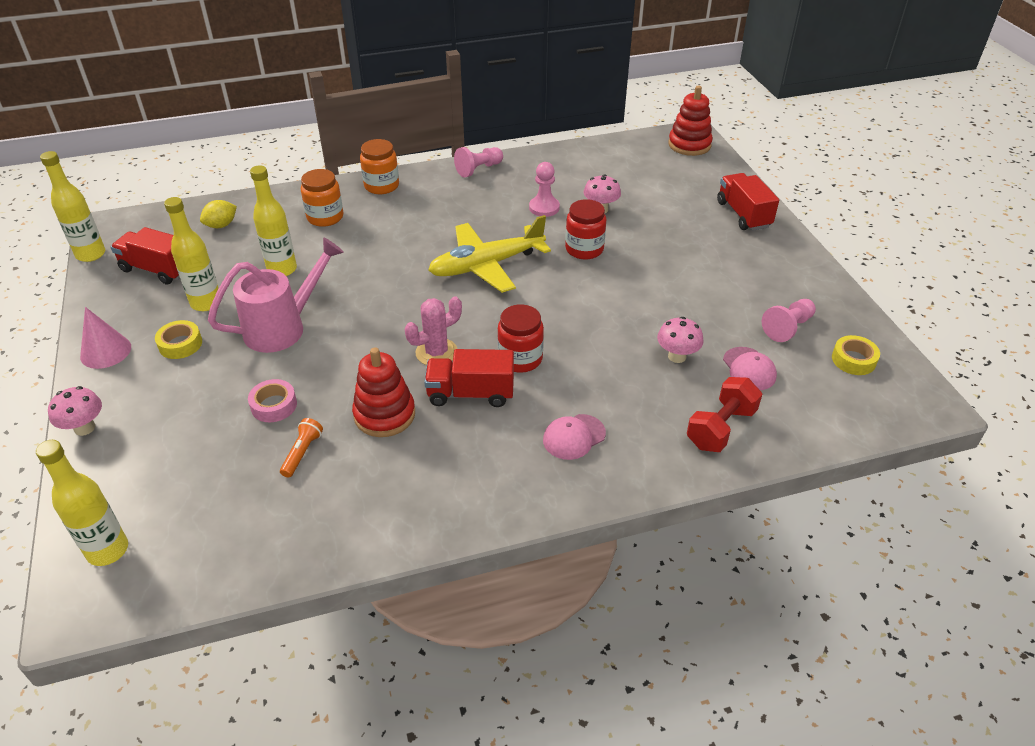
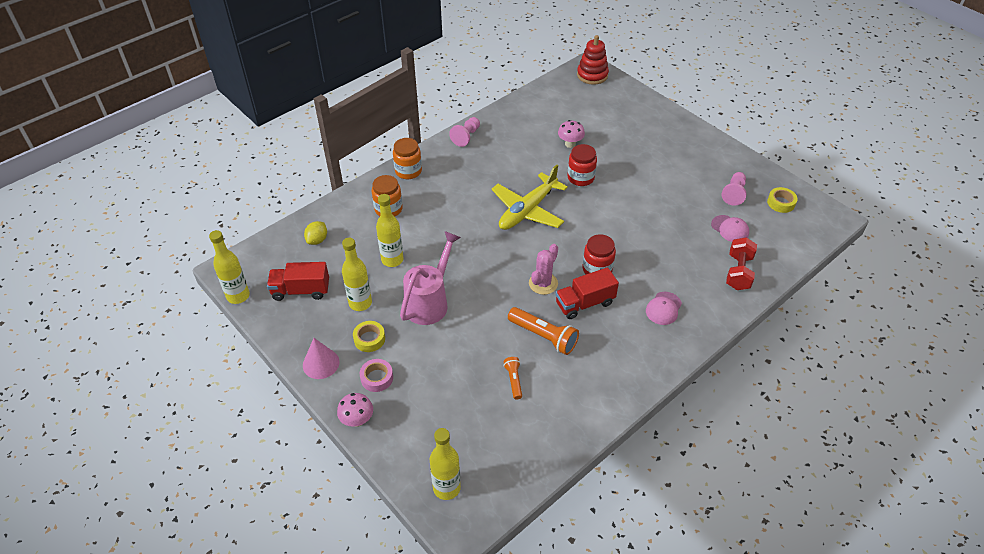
camera: 25 degrees left, 5 degrees up
pink tape [248,379,297,422] -> pink tape moved to [360,359,393,392]
red stacking toy [352,347,415,437] -> orange flashlight [508,307,579,355]
pink pawn [529,162,560,217] -> none
pink mushroom [657,317,703,363] -> none
red truck [717,173,779,231] -> none

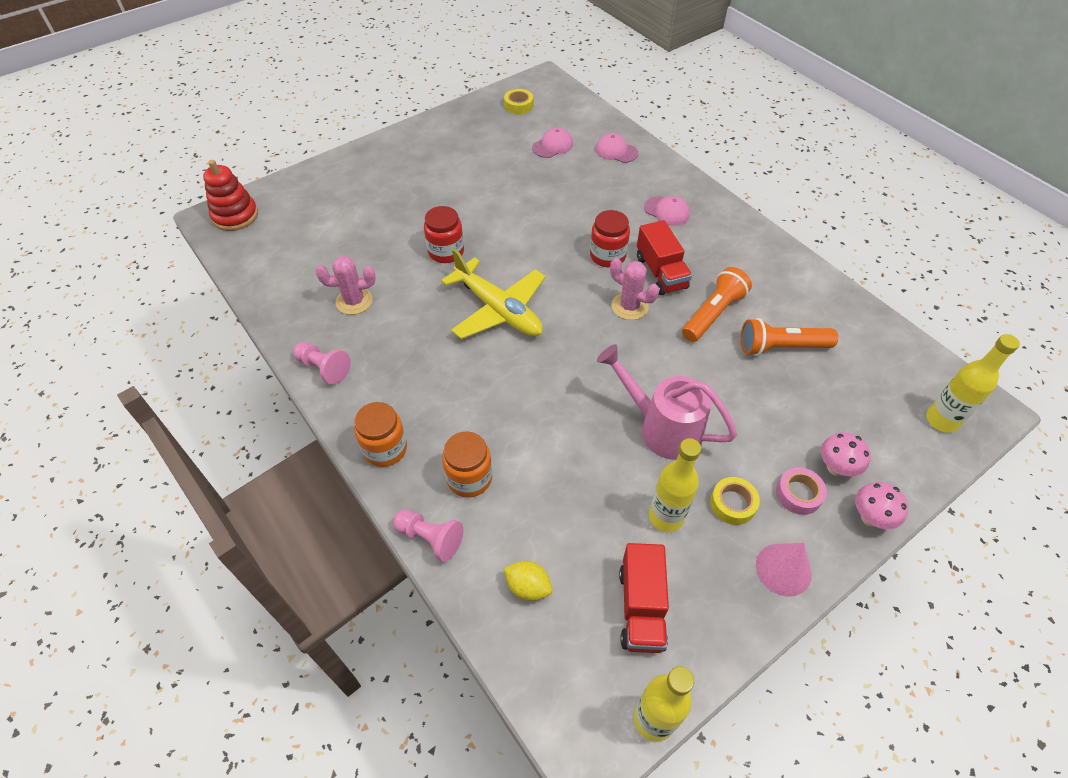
camera: 85 degrees left, 5 degrees up
yellow bottle [376,194,404,267] -> none
orange flashlight [503,357,522,399] -> orange flashlight [741,318,838,356], size x1.79
pink mushroom [558,120,585,148] -> pink mushroom moved to [821,432,871,477]
pink pawn [722,172,747,206] -> pink pawn moved to [393,509,464,562]
red dumbbell [726,237,757,290] -> pink cap [595,133,638,163]
none -> pink cactus [316,256,376,315]

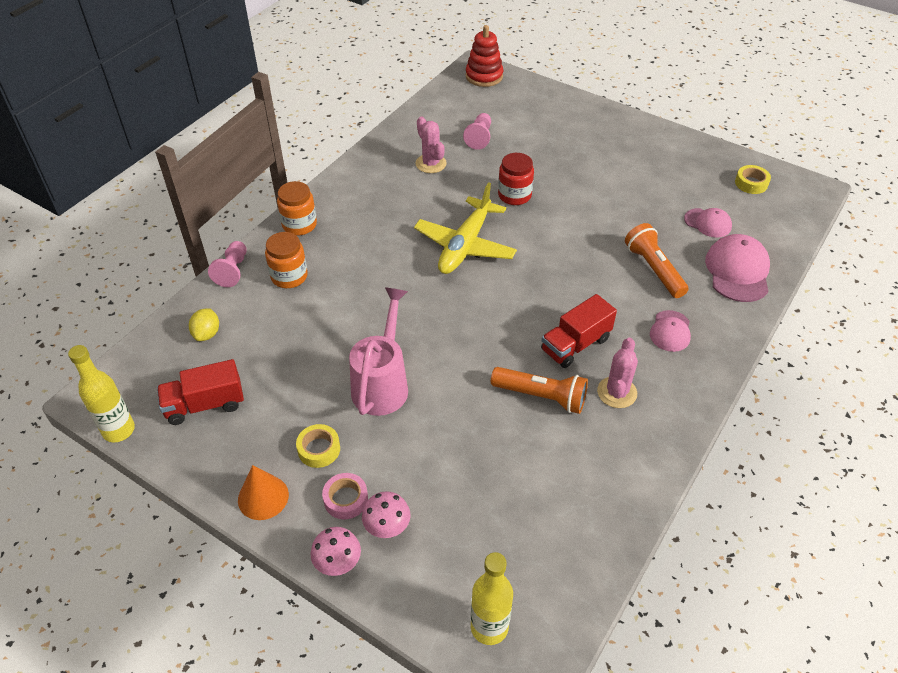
camera: 70 degrees right, 5 degrees down
pink pawn [293,342,351,385] -> pink pawn moved to [463,113,491,150]
red jar [590,210,630,267] -> none
pink cap [595,133,638,163] -> pink cap [705,234,770,302], size x1.68
pink cactus [610,258,659,320] -> pink cactus moved to [597,337,638,408]
yellow bottle [649,438,701,532] -> none
orange flashlight [741,318,838,356] -> orange flashlight moved to [625,223,689,298]
pink cone [756,543,812,597] -> orange cone [238,465,289,520]

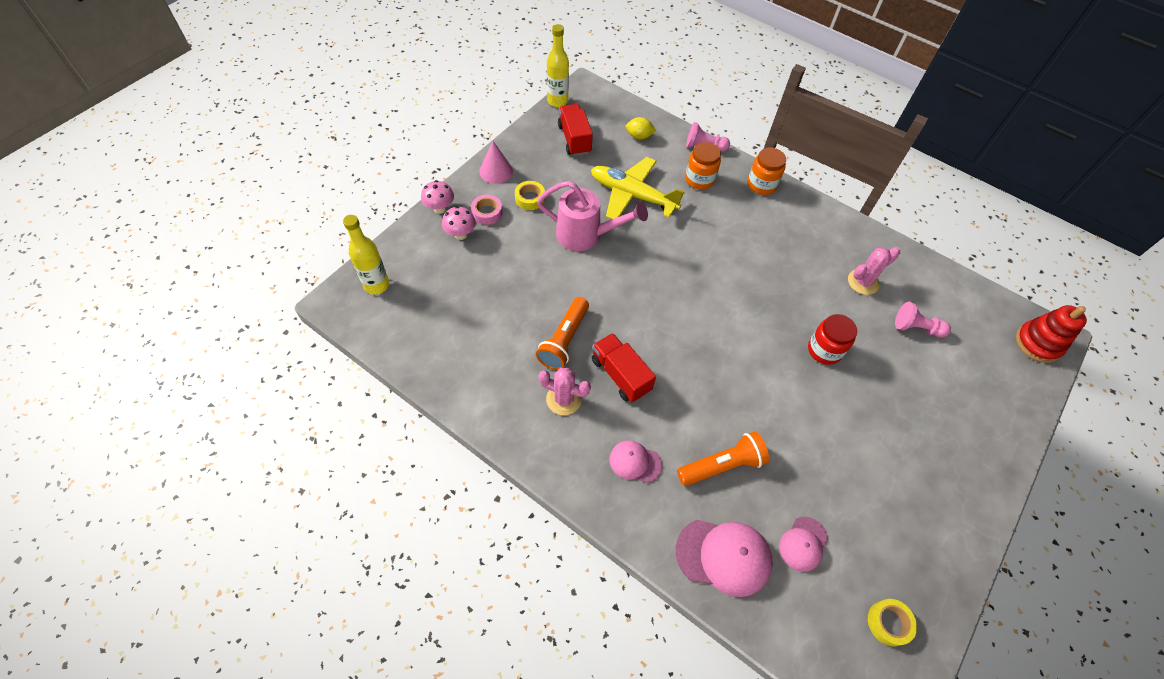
camera: 90 degrees right, 10 degrees up
orange cone [238,465,289,520] -> pink cone [479,141,513,184]
yellow plane [414,182,517,274] -> yellow plane moved to [591,157,685,219]

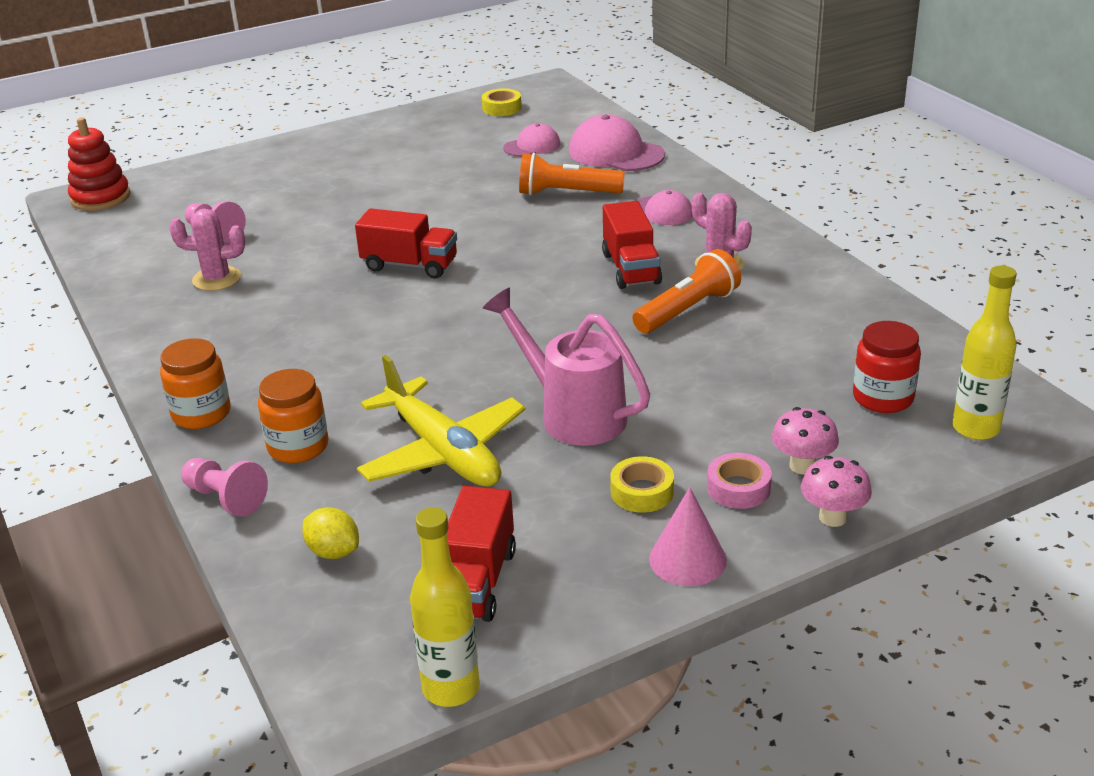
camera: 150 degrees left, 25 degrees down
red jar [808,314,857,365] -> red jar moved to [853,321,921,413]
none -> red truck [355,208,457,279]

